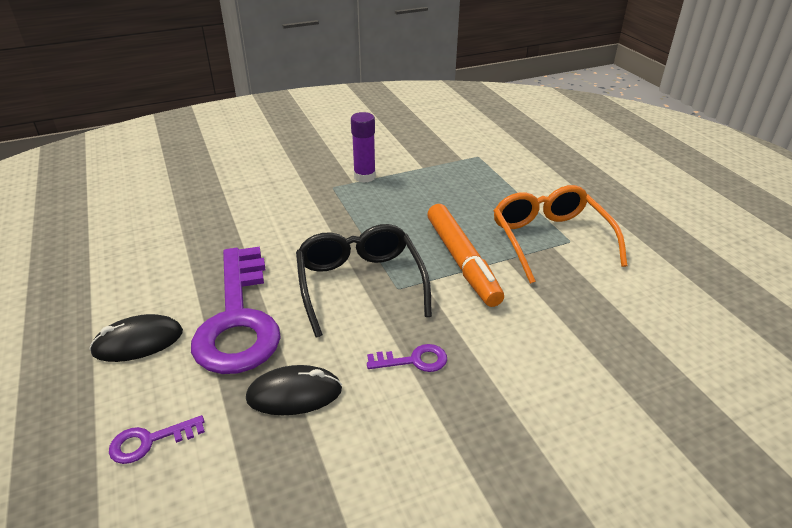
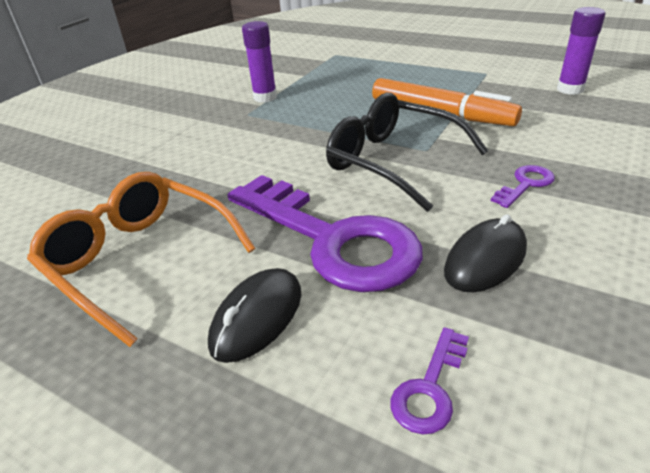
camera: 35 degrees left, 0 degrees up
orange glasses [493,185,627,284] -> orange glasses moved to [27,172,256,347]
none -> purple glue stick [557,7,605,95]

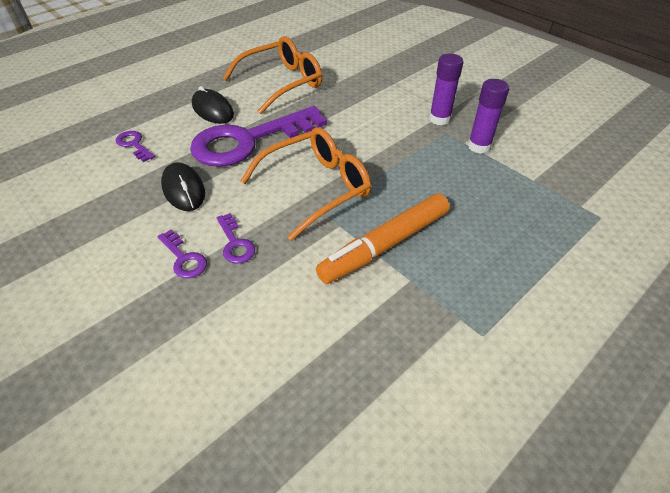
camera: 105 degrees right, 10 degrees up
black glasses [326,92,488,212] -> orange glasses [241,127,371,241]
purple glue stick [557,7,605,95] -> purple glue stick moved to [429,53,463,125]
none -> purple key [157,230,207,279]

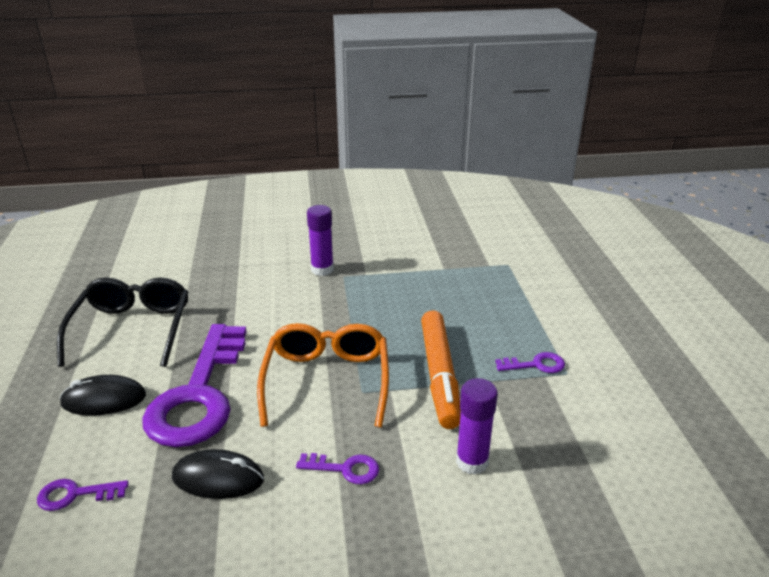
camera: 55 degrees left, 15 degrees down
purple key [157,230,207,279] -> purple key moved to [495,352,565,373]
orange glasses [223,36,322,114] -> black glasses [57,277,188,367]
purple glue stick [468,79,509,154] -> purple glue stick moved to [456,378,498,475]

